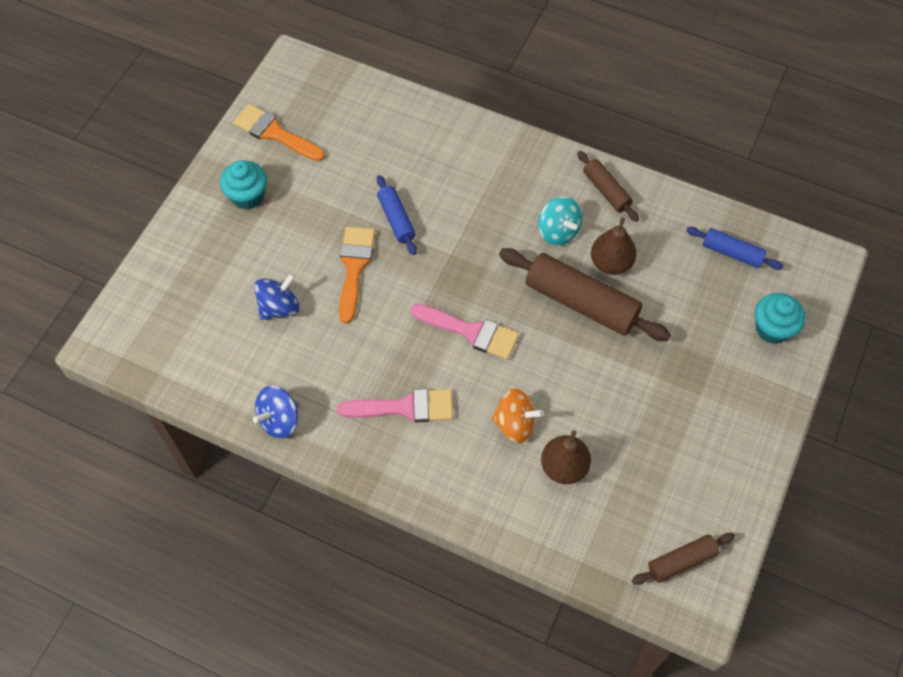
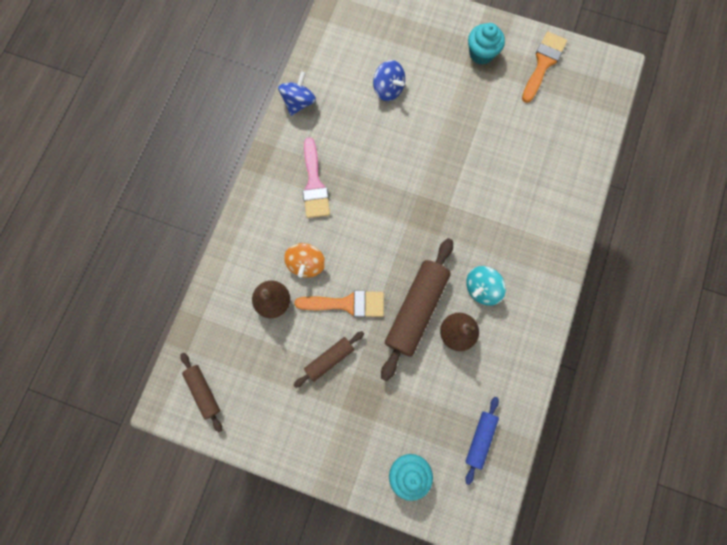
camera: 85 degrees right, 15 degrees up
blue spinning top [253,386,299,438] -> blue spinning top turned 75 degrees clockwise [278,71,316,116]
orange brush [339,226,375,324] -> orange brush moved to [294,291,384,317]
blue rolling pin [377,175,417,255] -> none
pink brush [411,304,519,360] -> none
brown rolling pin [577,151,639,222] -> brown rolling pin moved to [294,331,364,388]

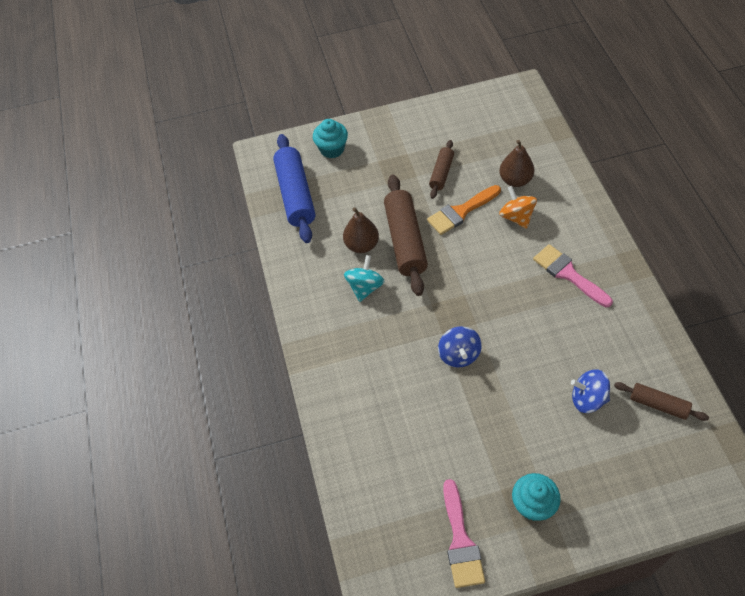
camera: 150 degrees right, 20 degrees down
brown rolling pin [181,353,222,432] -> brown rolling pin moved to [614,382,709,421]
blue spinning top [278,71,316,116] -> blue spinning top moved to [438,326,482,368]
blue rolling pin [465,397,499,485] -> blue rolling pin [273,134,315,243], size x1.83
orange brush [522,32,567,103] -> pink brush [443,479,485,588]

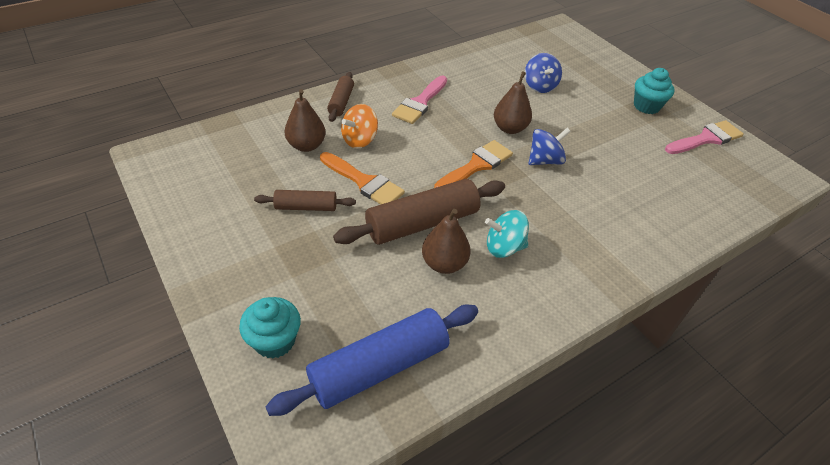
camera: 115 degrees left, 10 degrees down
brown rolling pin [614,382,709,421] -> brown rolling pin moved to [327,72,354,122]
none -> orange brush [434,140,513,188]
none -> brown pear [494,71,532,134]

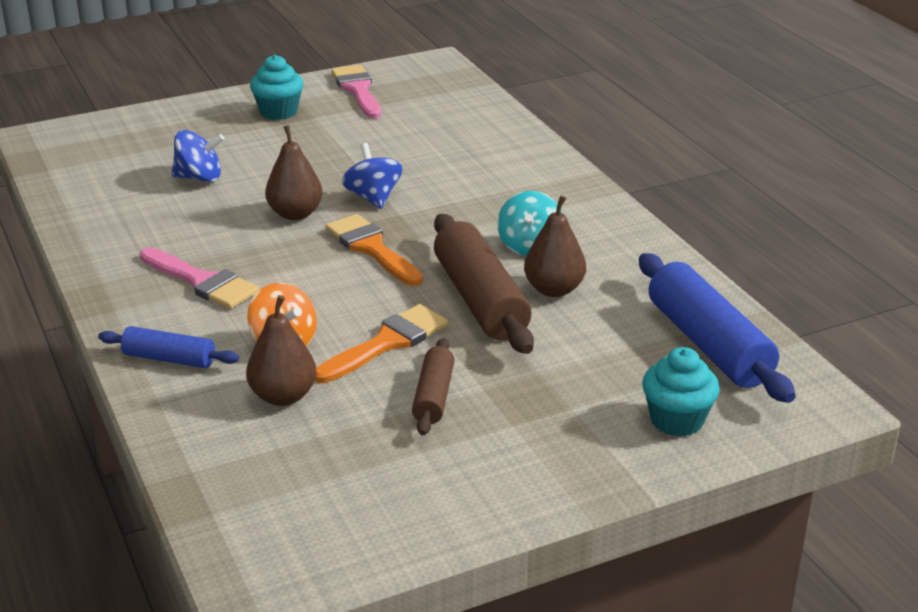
camera: 80 degrees left, 15 degrees down
brown rolling pin [327,72,354,122] -> blue rolling pin [98,326,239,368]

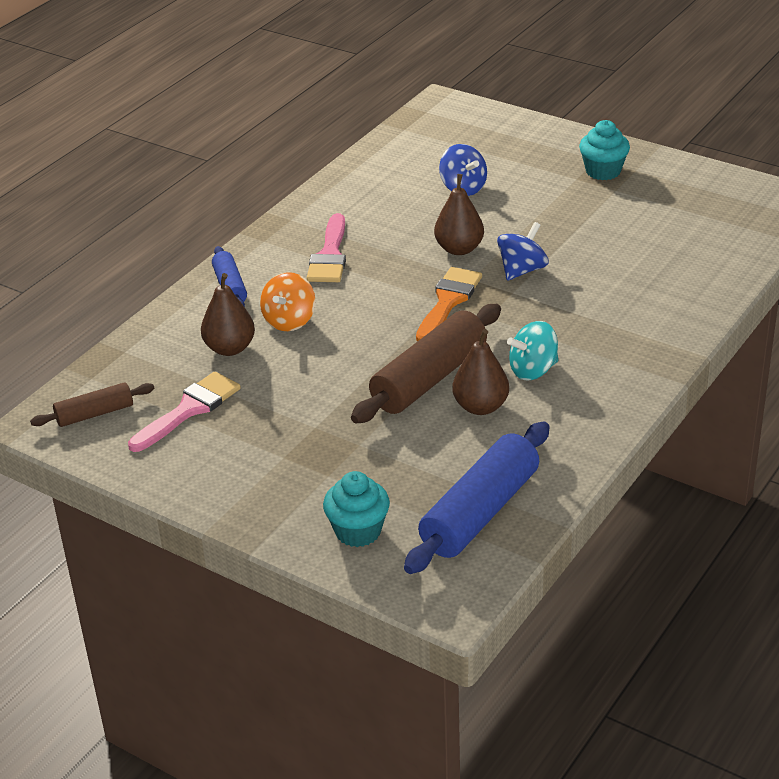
camera: 60 degrees right, 5 degrees up
orange brush [314,304,448,383] -> none
pink brush [331,65,381,118] -> pink brush moved to [128,372,241,452]
brown rolling pin [412,338,454,436] -> brown rolling pin moved to [30,382,155,427]

